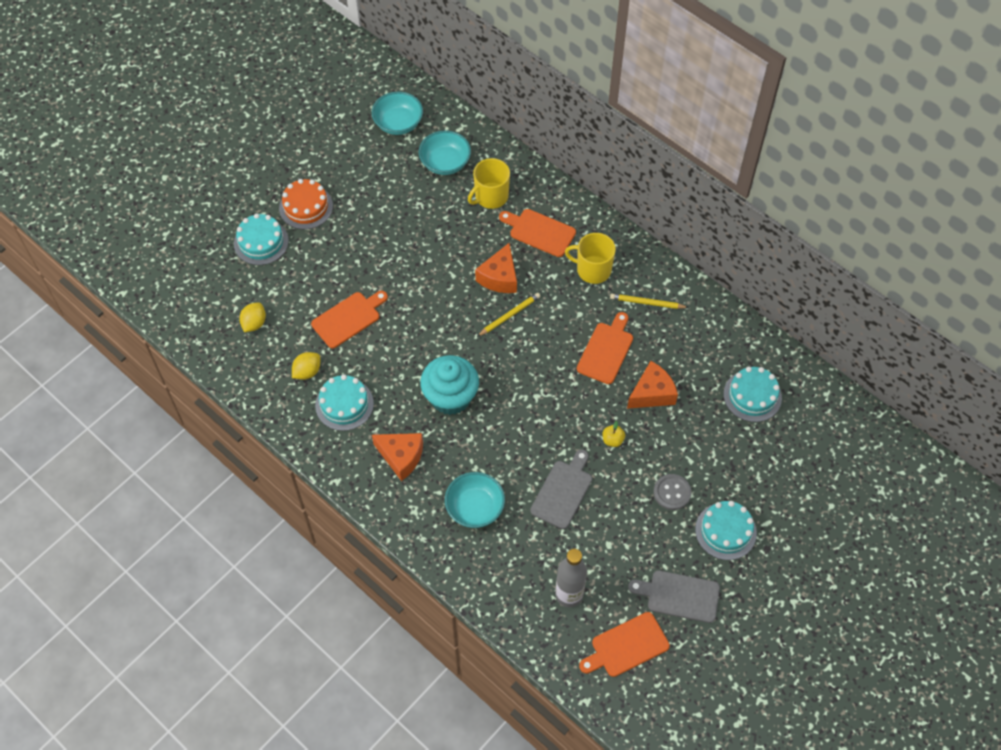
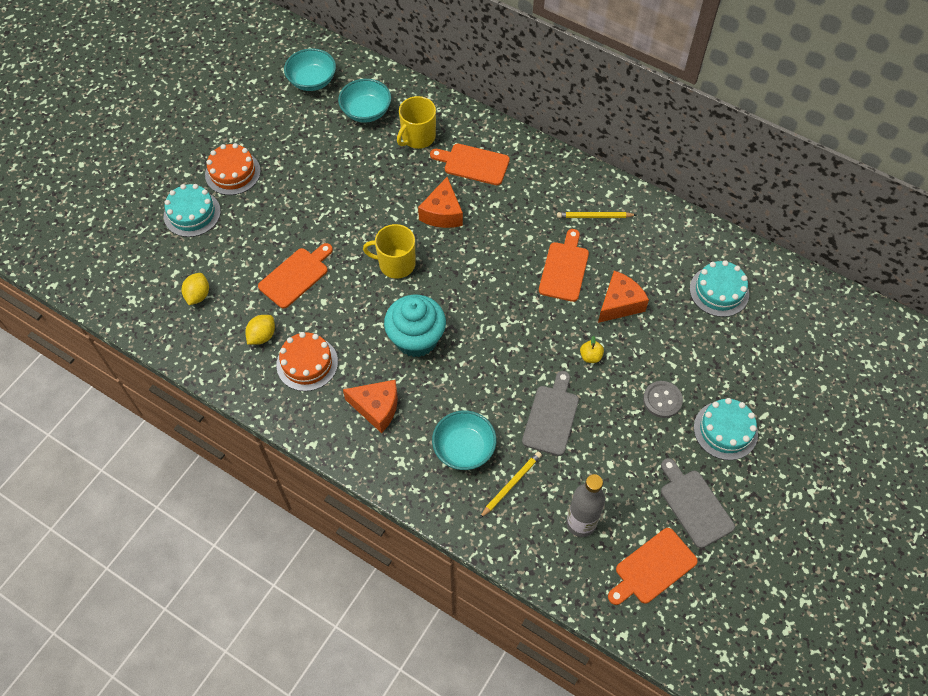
camera: 10 degrees left, 0 degrees up
turquoise cake [315,374,374,431] -> orange cake [276,332,338,391]
yellow pencil [477,293,540,337] -> yellow pencil moved to [480,452,542,518]
yellow mug [565,233,616,284] -> yellow mug moved to [363,224,415,279]
grey cutting board [628,570,720,623] -> grey cutting board turned 60 degrees clockwise [661,458,735,548]

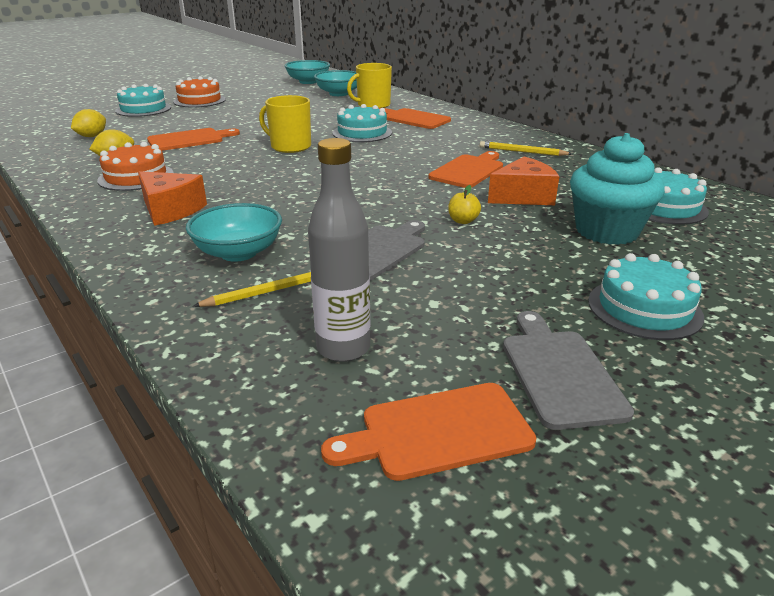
camera: 20 degrees right, 30 degrees down
turquoise cupcake [384,295,446,357] -> turquoise cupcake moved to [570,133,665,245]
orange cheese [418,177,463,228] -> turquoise cake [332,104,392,142]
grey button [643,381,683,418] -> none

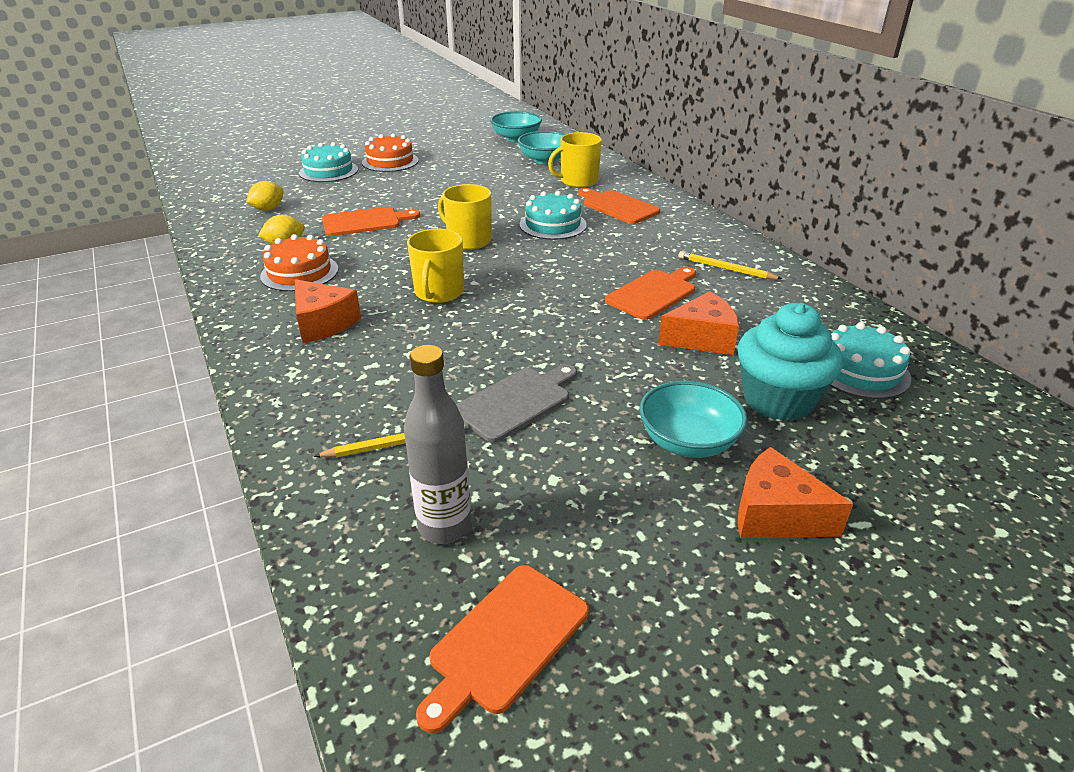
camera: 10 degrees right, 5 degrees up
turquoise bowl [186,203,282,262] -> turquoise bowl moved to [639,381,747,458]
orange cutting board [321,383,536,481] -> orange cutting board turned 45 degrees counterclockwise [416,565,589,733]
yellow apple [448,185,481,224] -> none
grey cutting board [503,311,634,430] -> none
turquoise cake [588,253,704,340] -> orange cheese [738,447,853,538]
none -> yellow mug [407,228,464,303]

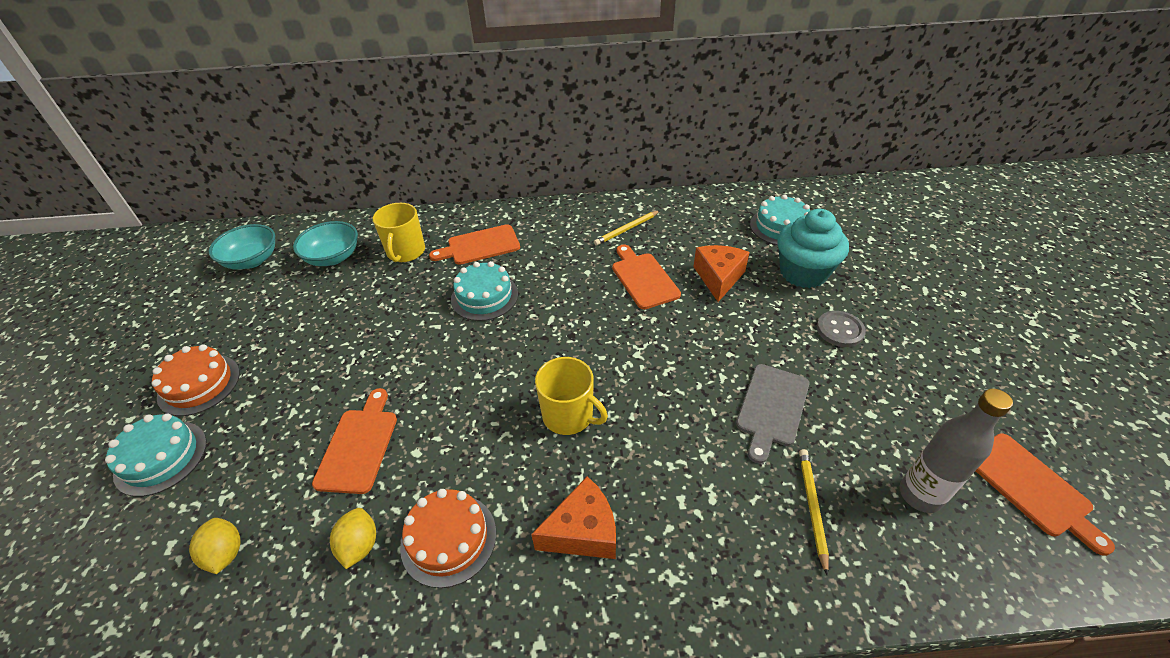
camera: 65 degrees left, 10 degrees up
yellow mug [438,184,492,250] -> none
grey cutting board [456,364,577,443] -> grey cutting board turned 135 degrees counterclockwise [736,364,809,464]
turquoise bowl [639,381,747,458] -> grey button [817,311,866,347]
orange cheese [738,447,853,538] -> none

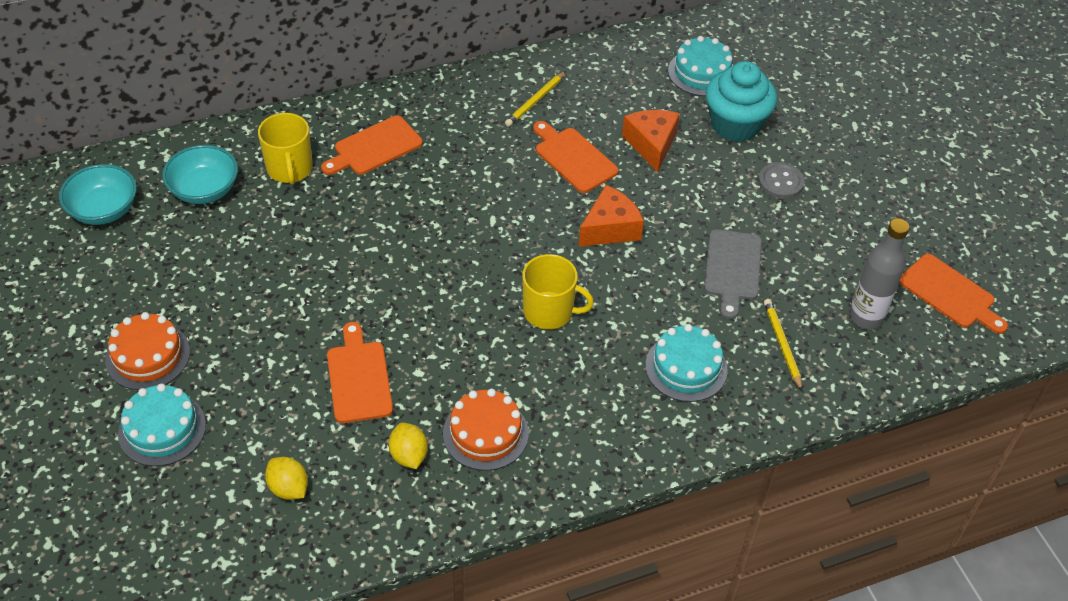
camera: 20 degrees left, 5 degrees up
turquoise cake [451,261,518,321] -> turquoise cake moved to [645,324,728,402]
orange cheese [531,476,616,559] -> orange cheese moved to [579,185,644,247]

